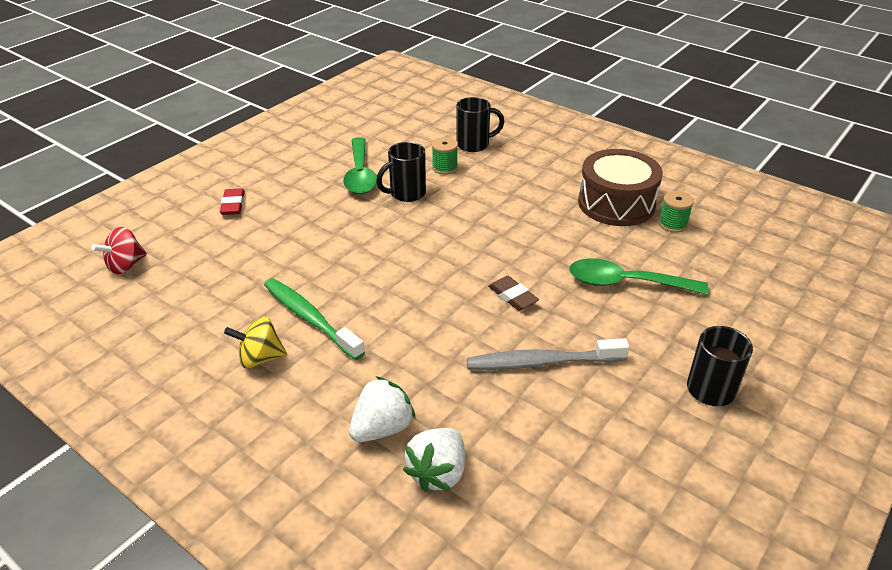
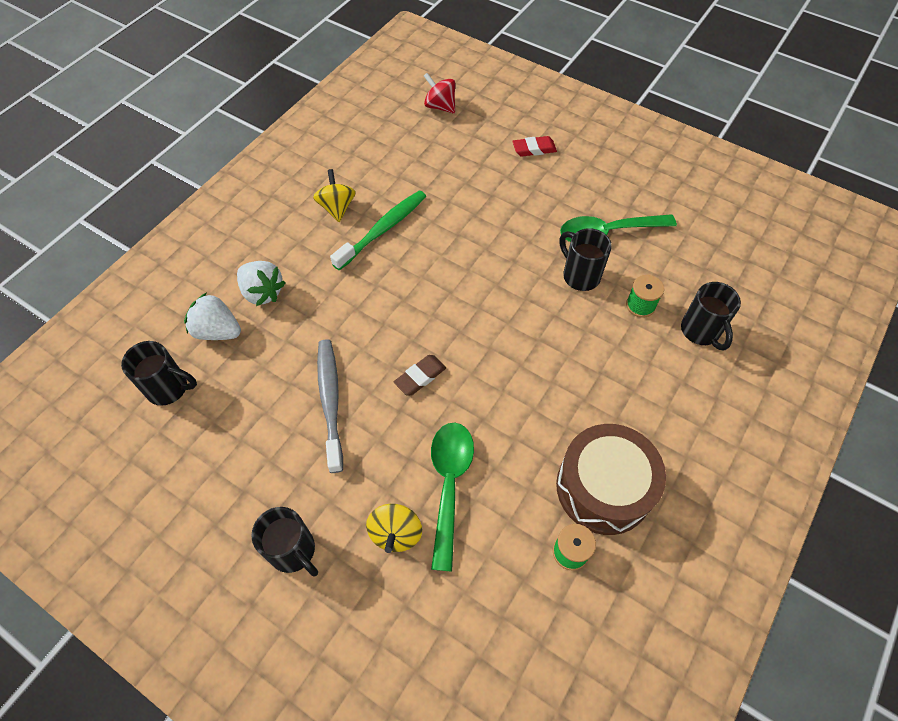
camera: 85 degrees right, 20 degrees up
none -> black mug [121,341,197,406]
none -> yellow spinning top [366,504,422,553]

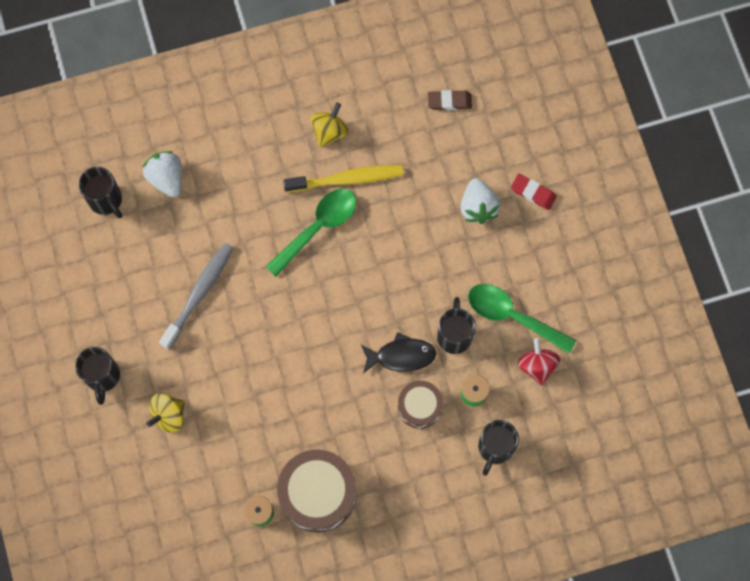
camera: 40 degrees right, 15 degrees up
white strawberry [237,261,286,306] -> white strawberry moved to [460,178,500,224]
green toothbrush [330,191,426,270] -> yellow toothbrush [283,165,403,193]
brown eraser [394,355,446,395] -> brown eraser moved to [428,90,472,110]
red spinning top [424,73,455,114] -> red spinning top moved to [518,338,560,385]
green spoon [431,423,474,571] -> green spoon moved to [265,189,356,277]
none -> black fish [361,332,436,373]
none -> brown drum [398,381,443,429]

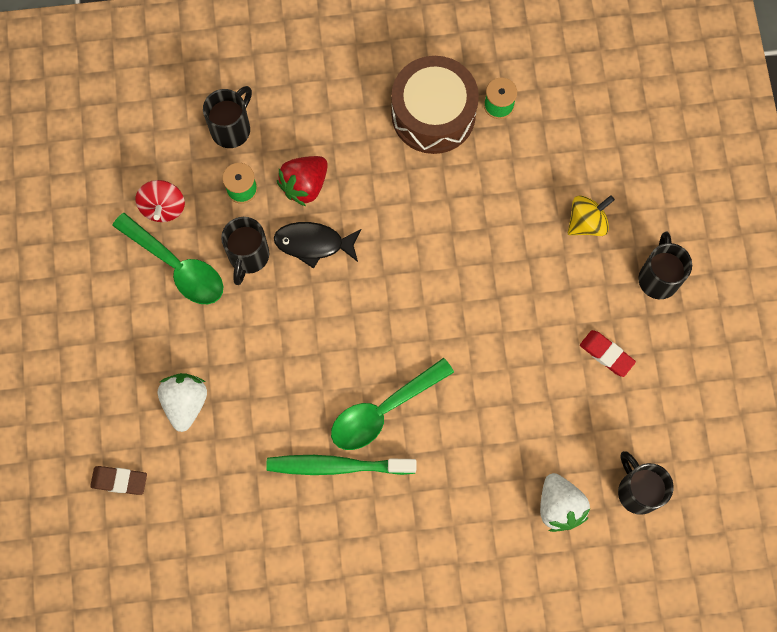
camera: 170 degrees left, 0 degrees up
grey toothbrush [159,243,234,349] -> none
yellow toothbrush [283,165,403,193] -> green toothbrush [266,455,417,475]
yellow spinning top [311,103,348,147] -> none
brown drum [398,381,443,429] -> red strawberry [277,156,328,206]
brown eraser [428,90,472,110] -> brown eraser moved to [90,466,147,495]
red eraser [511,174,557,210] -> red eraser moved to [580,330,636,377]

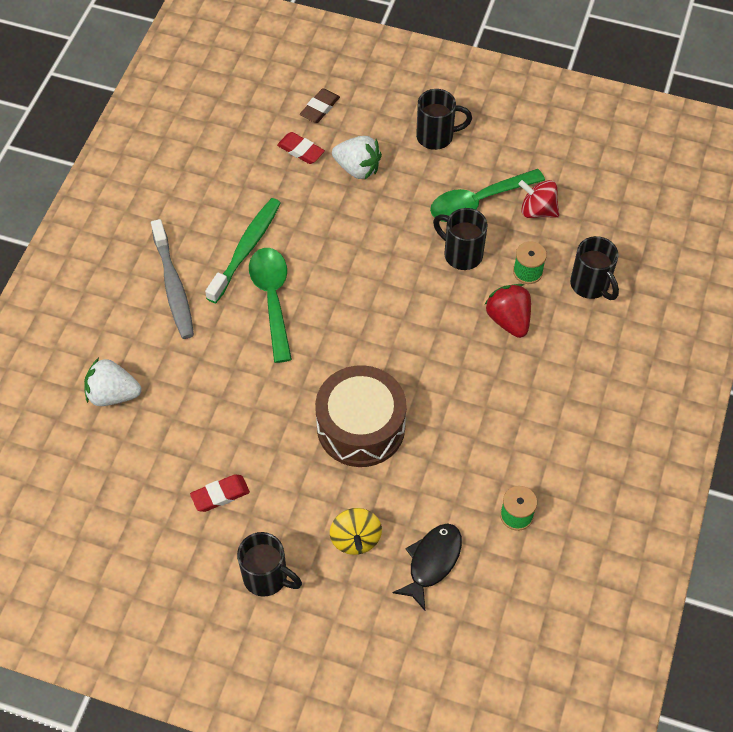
camera: 115 degrees right, 15 degrees down
black fish [274,222,361,269] -> black fish moved to [392,523,462,611]
brown drum [391,56,479,154] -> brown drum moved to [315,365,406,467]
black mug [618,451,674,515] -> black mug moved to [416,89,472,150]
none -> grey toothbrush [151,219,194,339]
none -> red eraser [277,132,325,164]

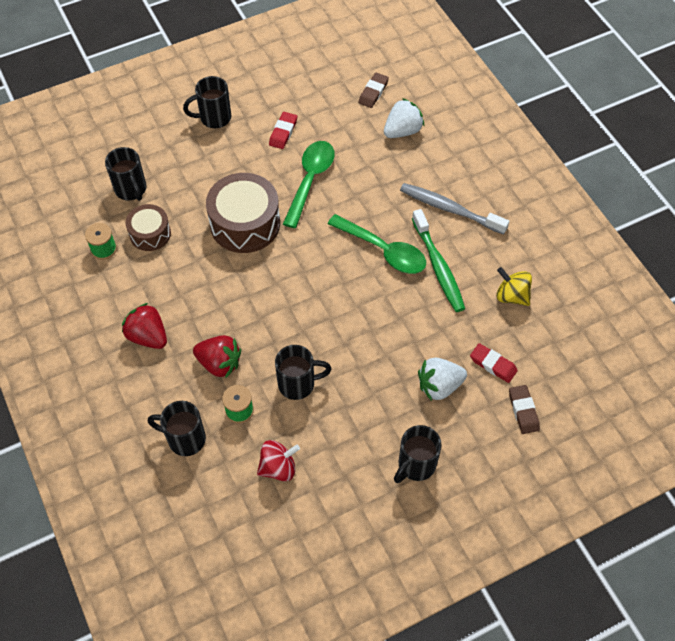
camera: 135 degrees right, 0 degrees up
red eraser [277,132,325,164] -> red eraser turned 45 degrees clockwise [470,343,518,383]
yellow spinning top [330,508,382,555] -> yellow spinning top moved to [496,267,532,306]
black fish [392,523,462,611] -> black mug [105,147,147,201]
green spoon [430,169,545,222] -> green spoon moved to [283,141,335,228]
none -> red strawberry [122,303,167,349]
none -> brown drum [126,204,171,251]
none -> brown eraser [358,72,389,108]

